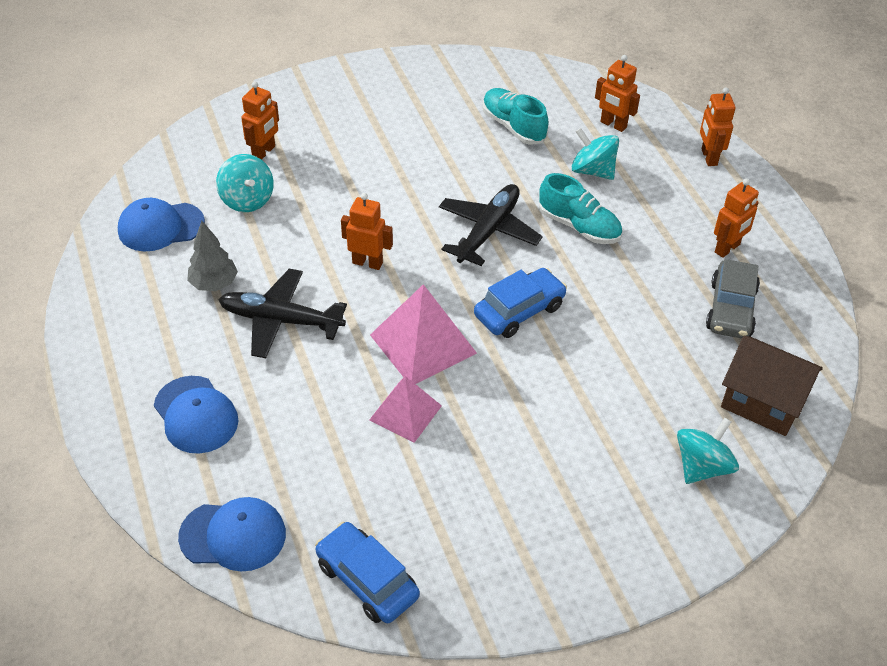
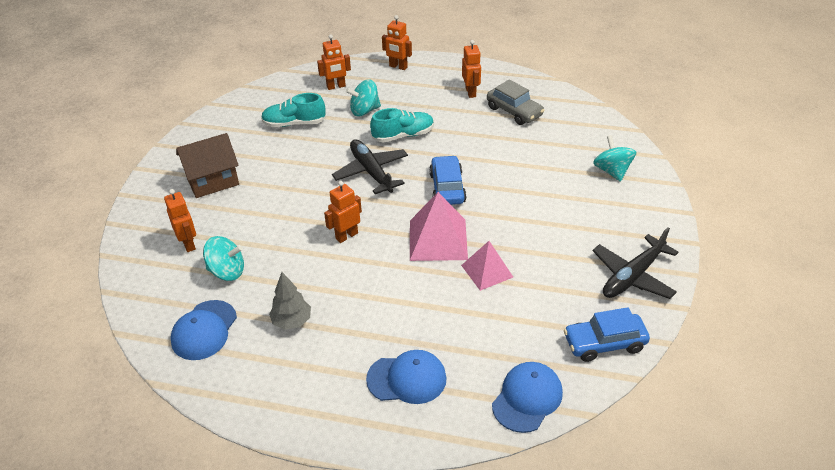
camera: 55 degrees left, 5 degrees down
black plane [218,269,347,358] -> black plane moved to [593,227,679,299]
brown house [721,336,823,436] -> brown house moved to [176,133,239,198]

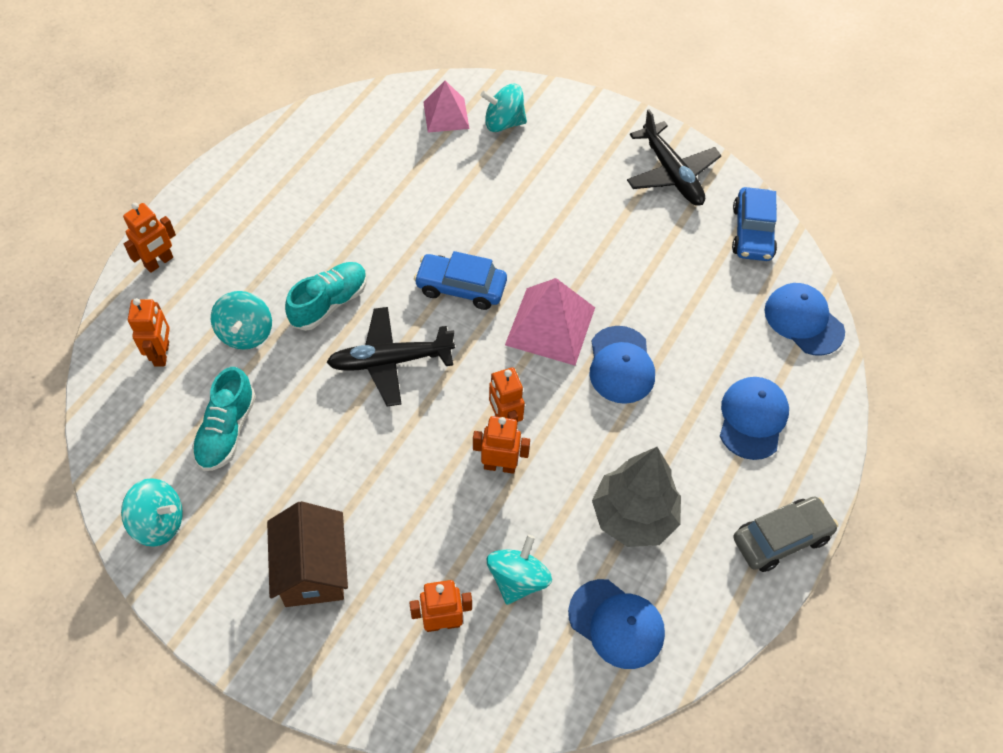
camera: 75 degrees left, 15 degrees up
grey tree [269,272,311,330] -> grey tree [592,447,681,547], size x1.65
turquoise shoe [370,108,434,143] -> turquoise shoe turned 45 degrees clockwise [285,262,367,331]
pink pyramid [461,241,513,291] -> pink pyramid moved to [423,81,469,133]
orange robot [462,40,481,98] -> orange robot moved to [473,416,530,474]
grey car [487,79,545,125] -> grey car moved to [733,497,838,572]
none -> turquoise spinning top [121,478,183,547]
none -> blue cap [589,326,655,404]

